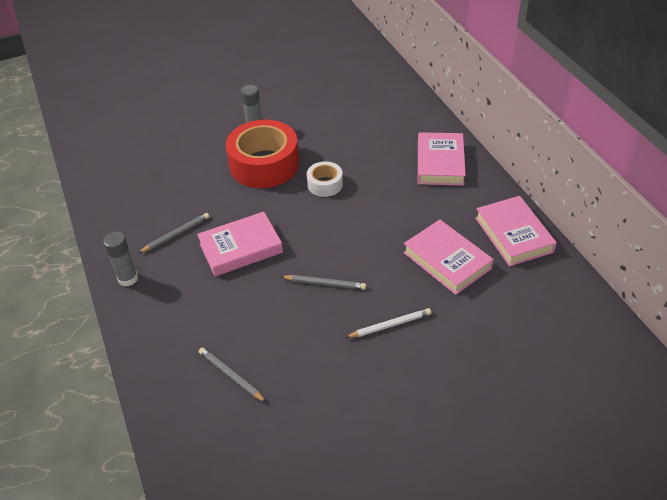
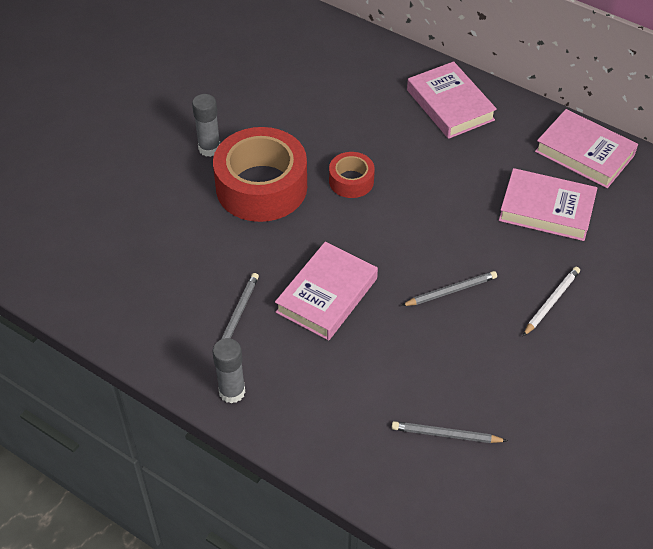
camera: 35 degrees left, 5 degrees up
white tape [307,161,343,197] -> red tape [329,152,375,198]

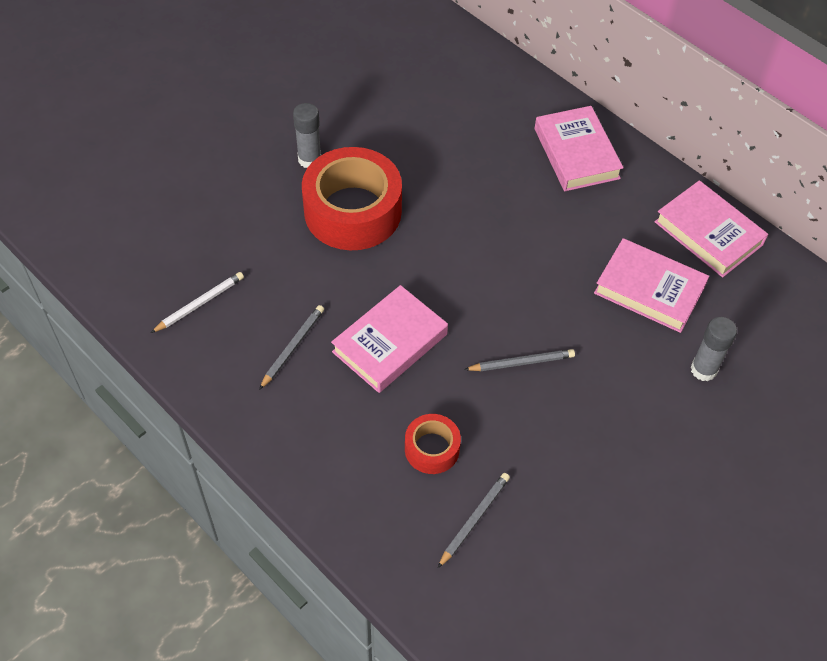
camera: 10 degrees right, 5 degrees up
grey glue stick [212,338,245,404] -> grey glue stick moved to [691,317,737,381]
red tape [329,152,375,198] -> red tape moved to [405,414,461,474]
grey pencil [392,421,507,443] -> grey pencil turned 105 degrees clockwise [438,473,510,568]
white pencil [523,267,580,336] -> white pencil moved to [151,272,244,333]

